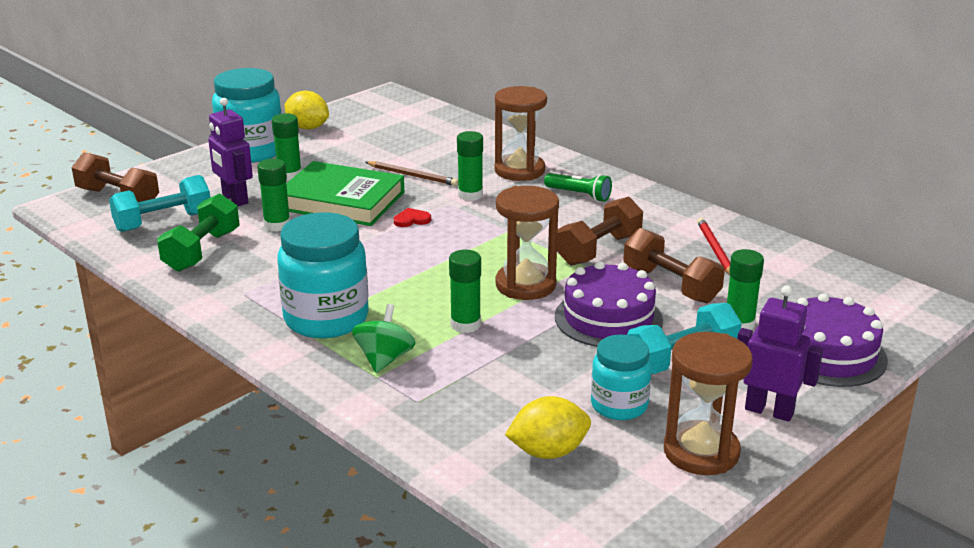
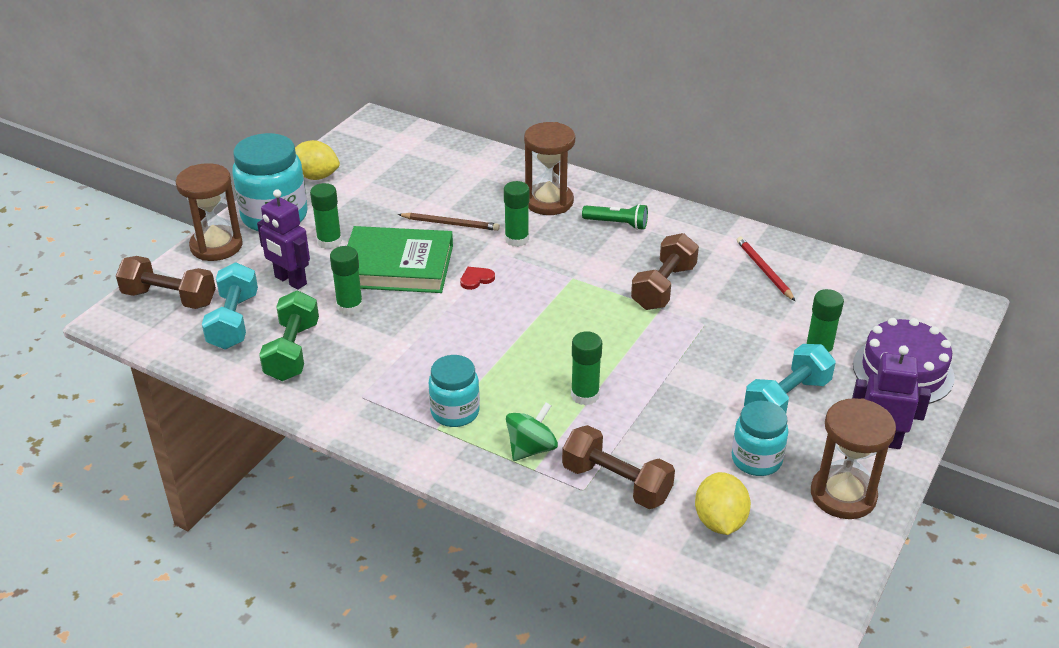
camera: 15 degrees left, 10 degrees up
turquoise dumbbell [109,175,210,232] -> turquoise dumbbell turned 45 degrees counterclockwise [202,262,258,349]
turquoise jar [277,212,369,338] -> turquoise jar [429,355,480,427], size x0.61
green spinning top [352,304,416,373] -> green spinning top turned 45 degrees clockwise [506,402,558,461]
brown hourglass [496,186,559,300] -> brown hourglass moved to [176,163,243,261]
yellow lemon [505,396,591,459] -> yellow lemon turned 60 degrees counterclockwise [695,472,751,535]
purple cake [555,261,663,347] -> none
brown dumbbell [623,228,725,303] -> brown dumbbell moved to [562,425,675,509]

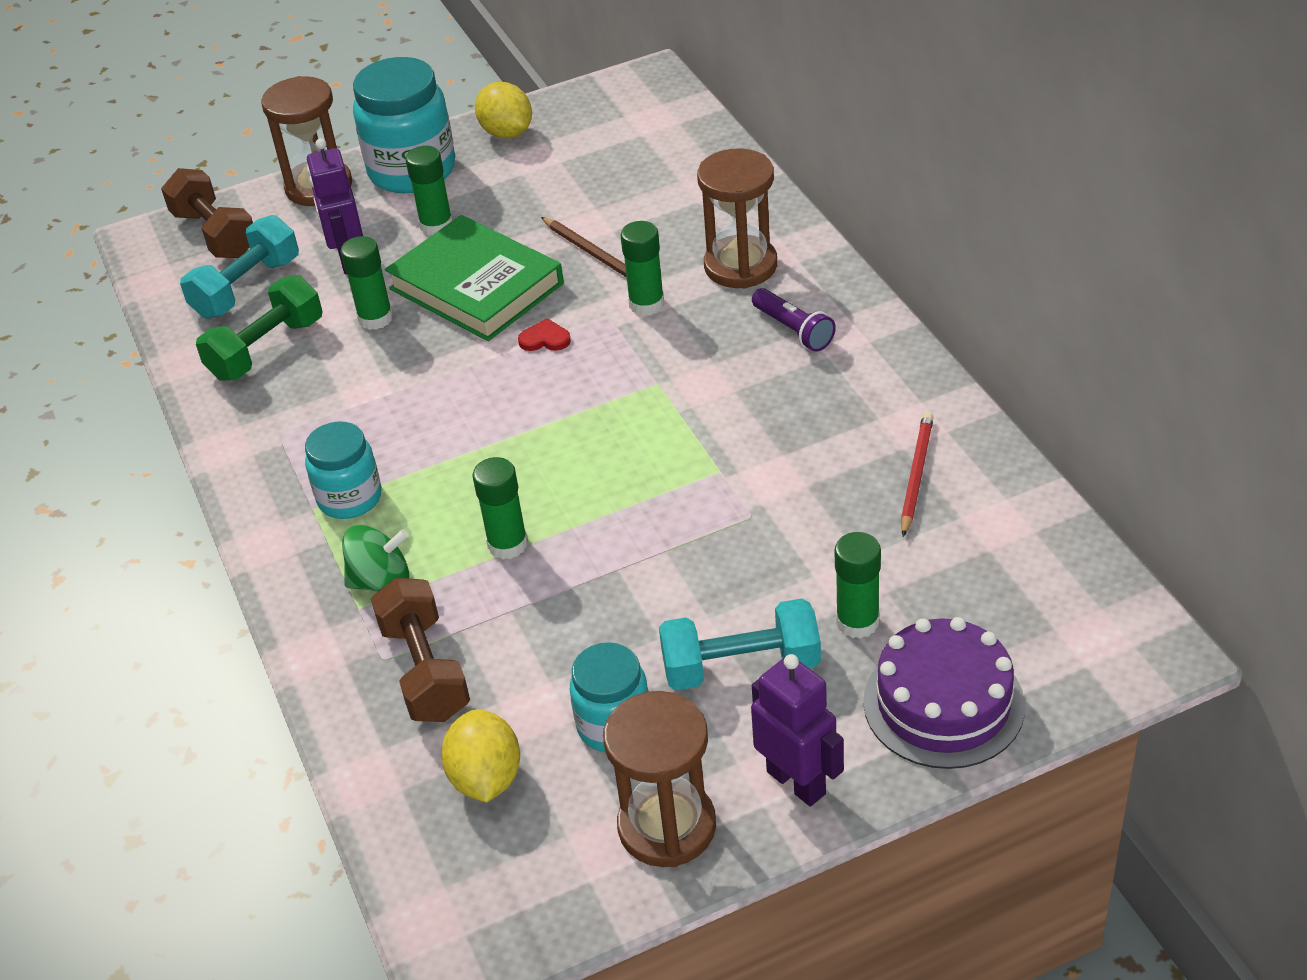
camera: 40 degrees right, 5 degrees up
green flashlight [582,204,648,230] -> purple flashlight [752,288,836,352]
brown dumbbell [631,233,699,310] -> none
yellow lemon [695,472,751,535] -> yellow lemon turned 45 degrees counterclockwise [441,709,520,802]

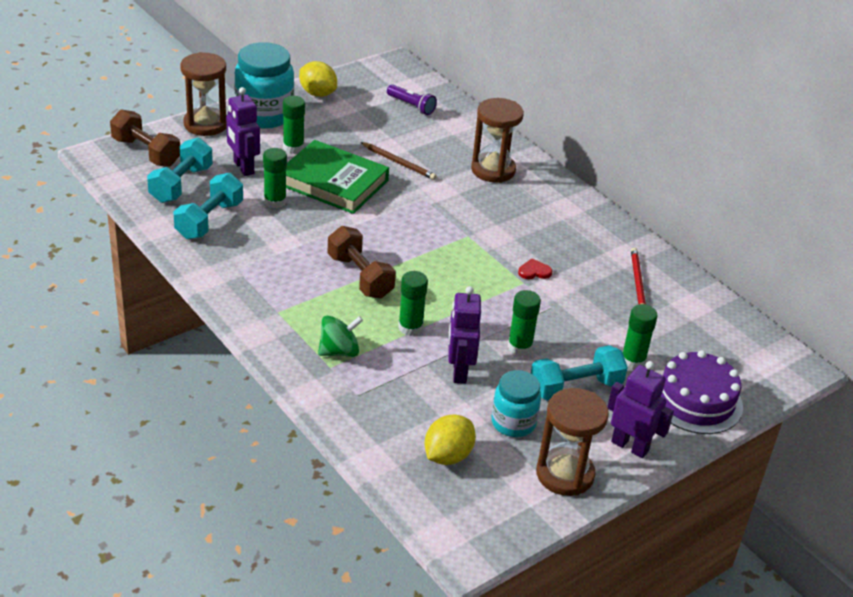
camera: 20 degrees left, 5 degrees down
green dumbbell [196,275,323,381] -> turquoise dumbbell [174,173,243,239]
turquoise jar [305,422,382,519] -> none
brown dumbbell [371,577,470,722] -> brown dumbbell moved to [328,226,396,299]
yellow lemon [441,709,520,802] -> yellow lemon turned 60 degrees clockwise [425,414,476,465]
red heart [518,318,571,351] -> red heart moved to [518,259,552,279]
green glue stick [621,221,664,316] -> green glue stick moved to [508,290,541,356]
purple flashlight [752,288,836,352] -> purple flashlight moved to [387,84,437,115]
none -> purple robot [448,286,481,384]

